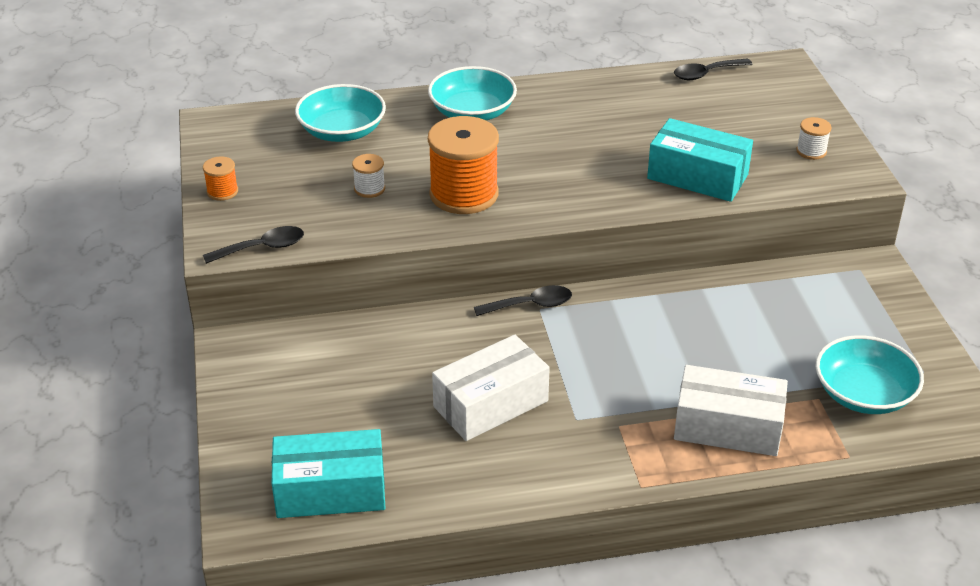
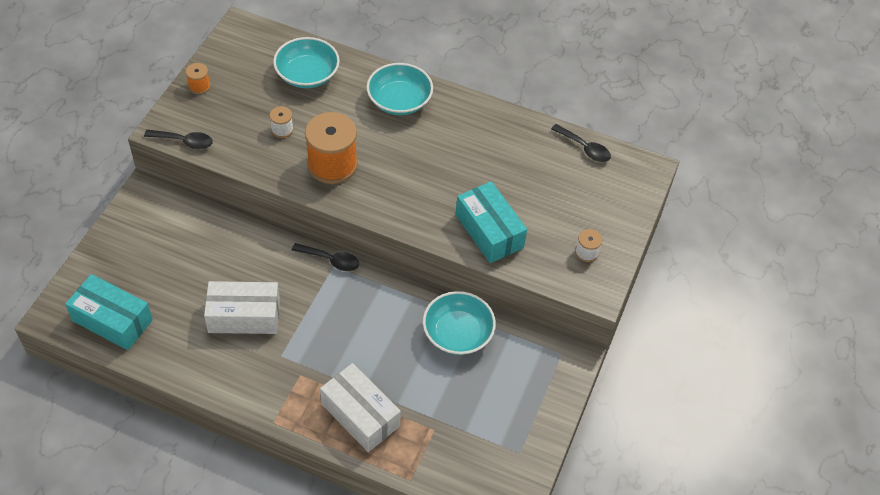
camera: 30 degrees right, 15 degrees up
black spoon [674,59,753,80] -> black spoon turned 150 degrees counterclockwise [551,124,611,162]
turquoise bowl [816,335,924,414] -> turquoise bowl moved to [423,291,496,355]

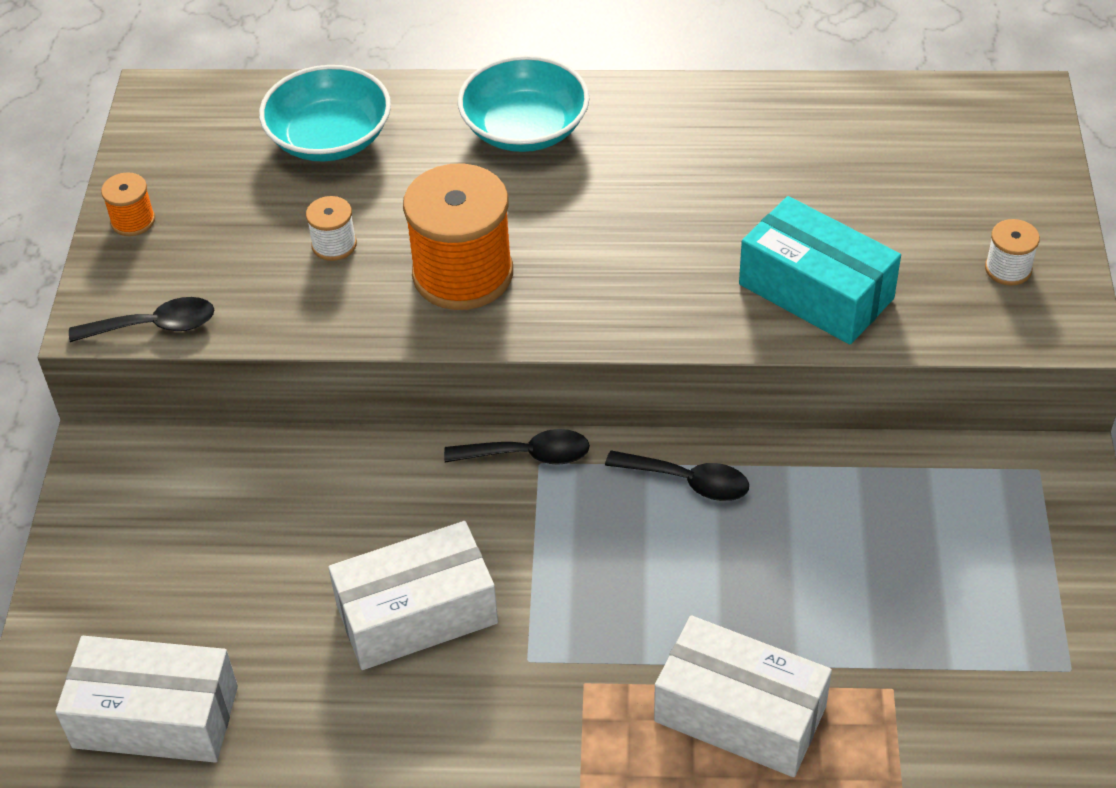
camera: 15 degrees left, 5 degrees down
turquoise box [65,274,153,350] -> white box [55,636,238,763]
turquoise bowl [423,291,496,355] -> none
black spoon [551,124,611,162] -> black spoon moved to [605,450,749,501]

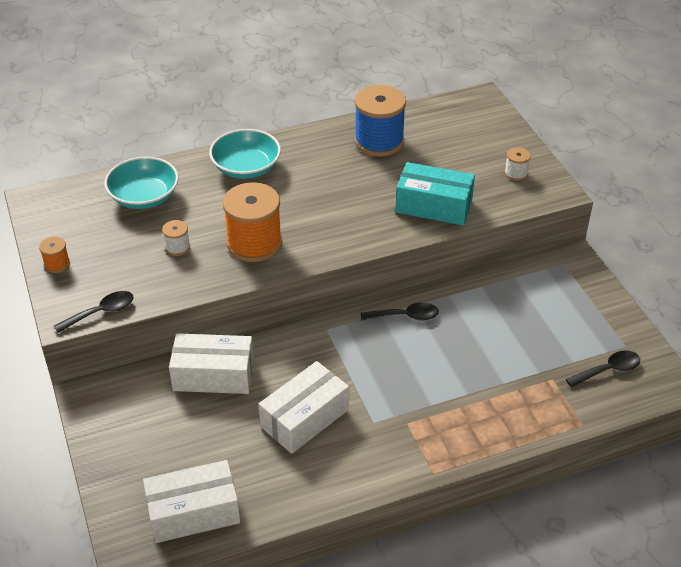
camera: 25 degrees left, 5 degrees down
black spoon [444,429,590,465] -> black spoon moved to [566,350,640,387]
white box [654,616,832,777] -> white box moved to [169,333,254,394]
none -> blue spool [354,85,406,157]

